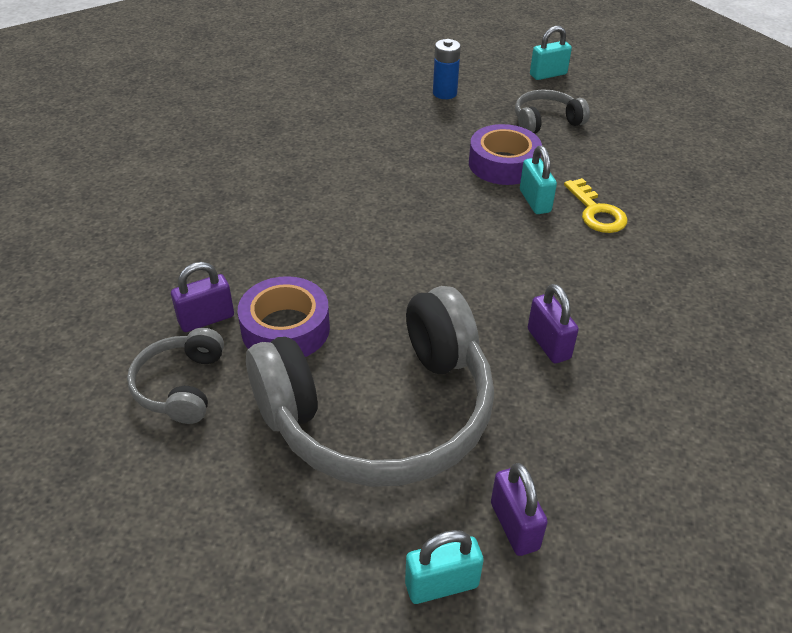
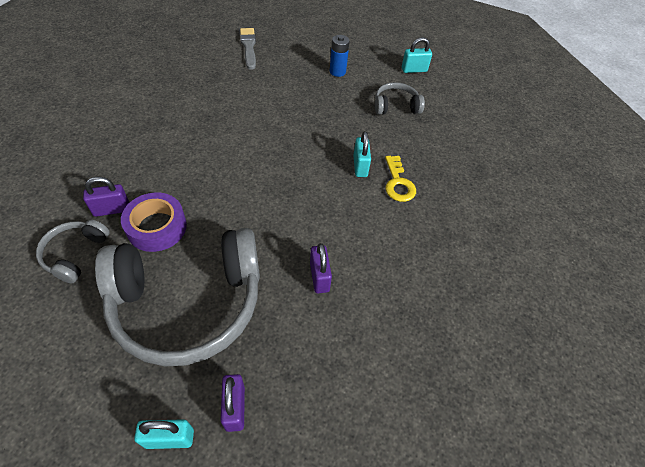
camera: 10 degrees right, 10 degrees up
purple tape [469,124,542,185] -> none
none -> grey brush [240,28,256,70]

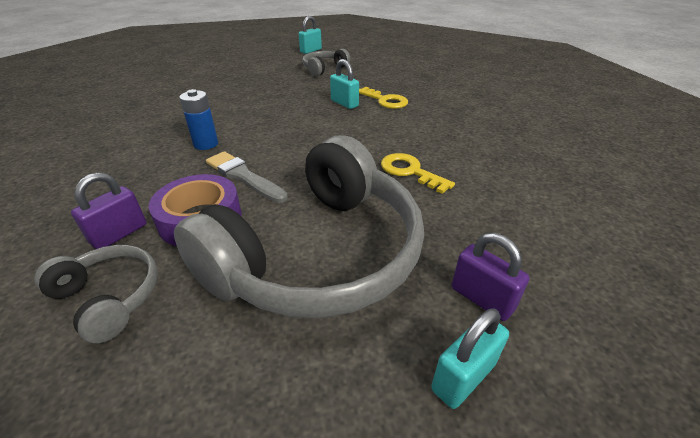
camera: 35 degrees left, 15 degrees down
grey headphones [36,220,110,283] -> grey headphones turned 150 degrees clockwise [34,245,158,343]
grey brush [240,28,256,70] -> grey brush moved to [206,151,288,203]
purple padlock [310,243,332,293] -> yellow key [381,153,455,194]
blue battery [330,35,350,77] -> blue battery moved to [179,89,218,150]

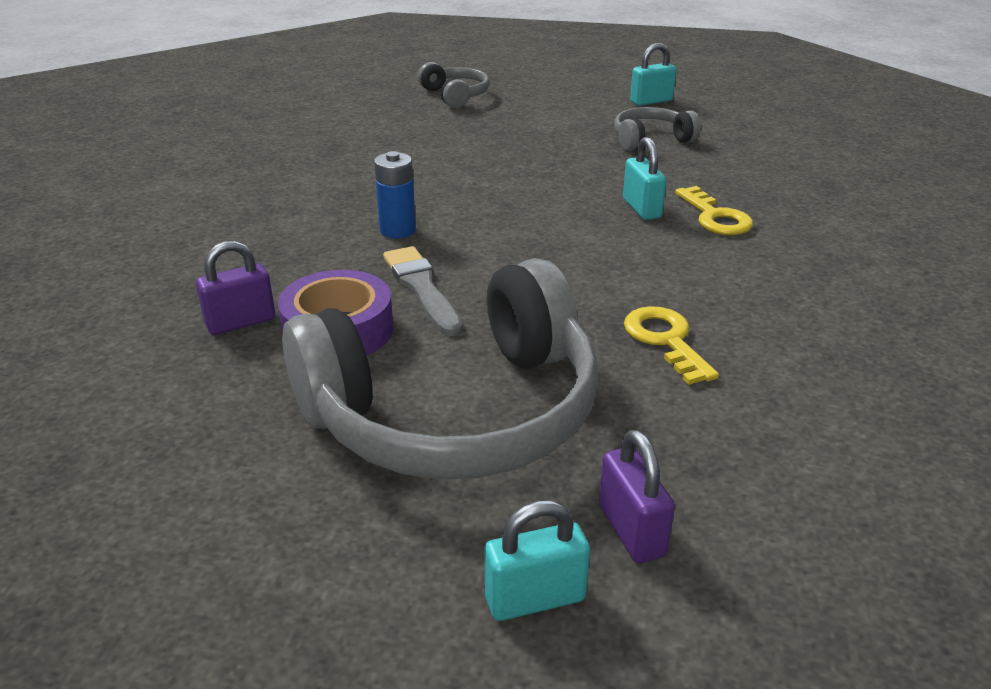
camera: 25 degrees right, 5 degrees down
grey headphones [34,245,158,343] -> grey headphones moved to [418,62,489,108]

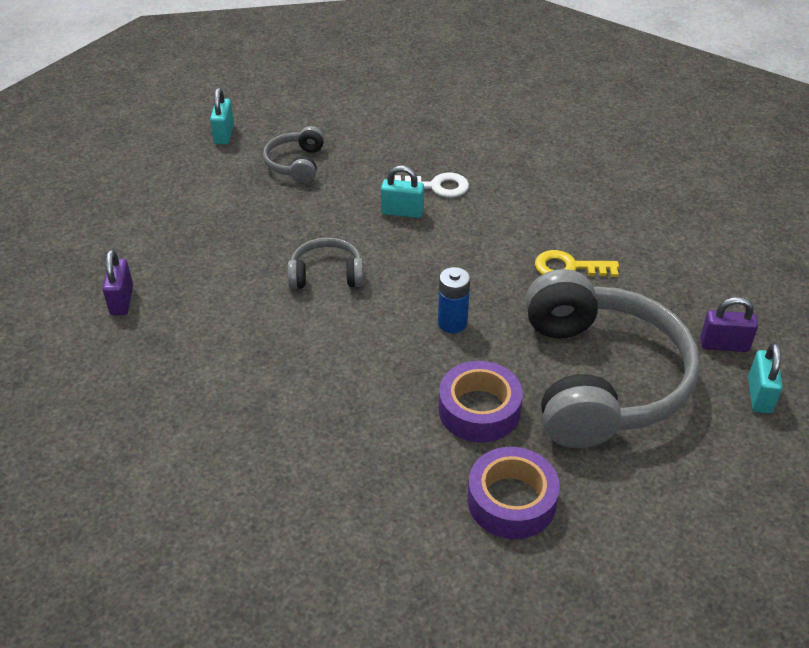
camera: 65 degrees left, 10 degrees up
purple padlock [196,241,275,335] -> purple padlock moved to [103,250,133,315]
blue battery [374,151,416,238] -> blue battery moved to [438,267,470,333]
grey brush [383,246,462,336] -> none
grey headphones [418,62,489,108] -> grey headphones moved to [287,237,364,289]
yellow key [675,186,753,235] -> white key [395,173,469,197]
none -> purple tape [467,447,560,539]

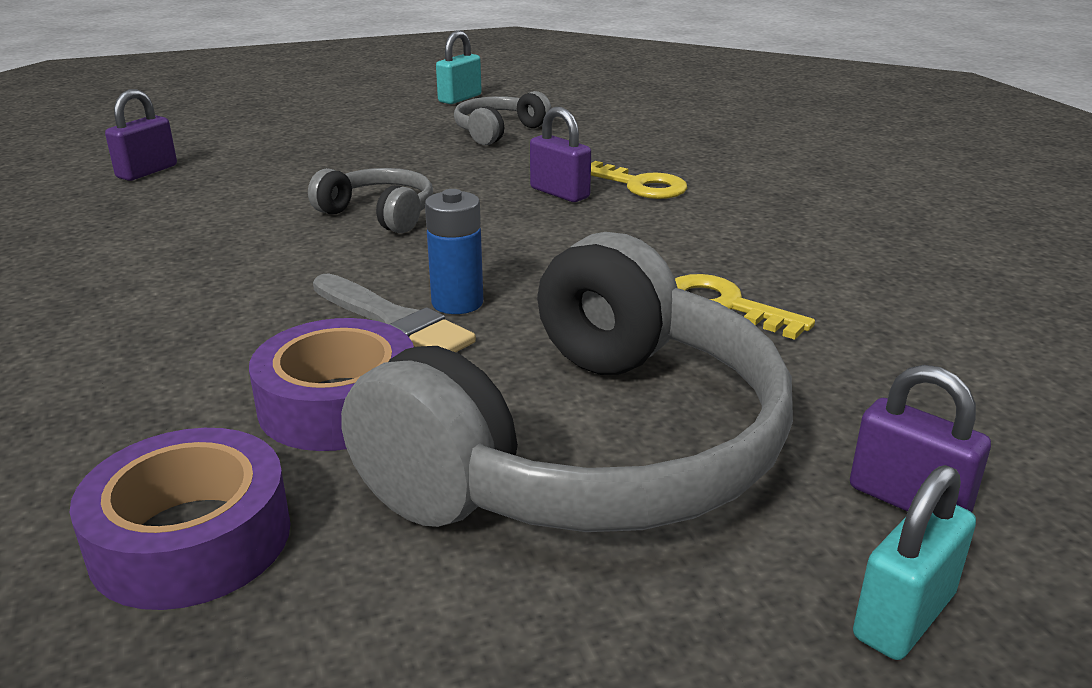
camera: 35 degrees right, 15 degrees down
turquoise padlock [381,165,424,218] -> purple padlock [530,107,591,202]
white key [395,173,469,197] -> yellow key [591,161,687,199]
none -> grey brush [313,274,476,352]

